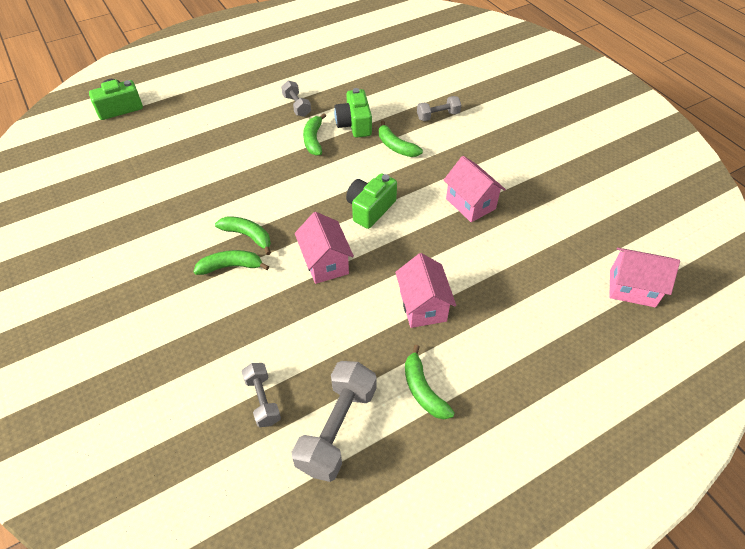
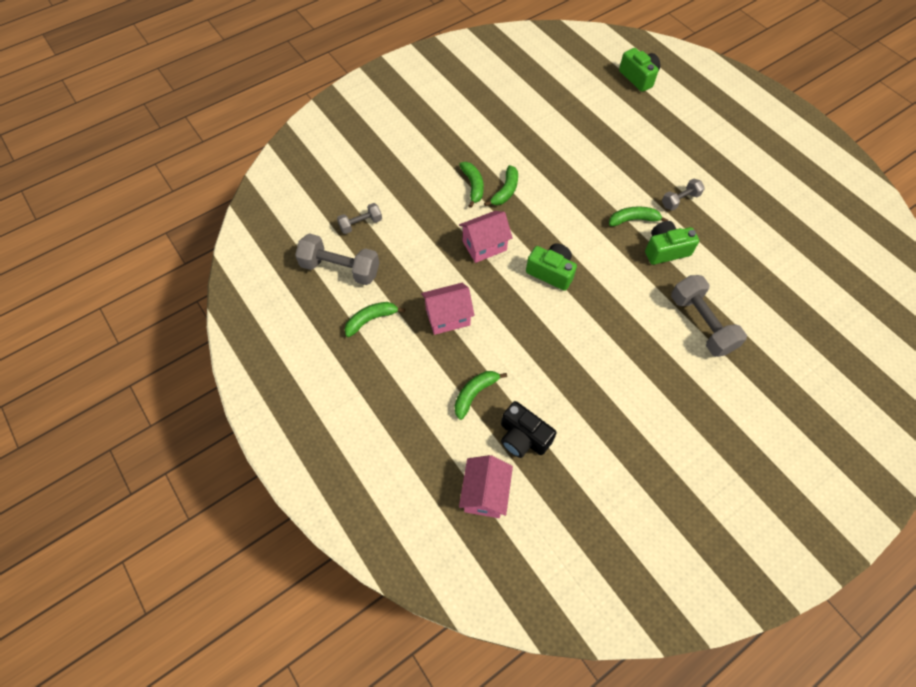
camera: 85 degrees right, 10 degrees up
green banana [379,120,423,157] -> green banana moved to [455,371,507,420]
grey dumbbell [417,96,461,121] -> grey dumbbell [671,275,747,357], size x1.75
pink house [444,156,506,222] -> none
none -> black camera [501,401,557,458]

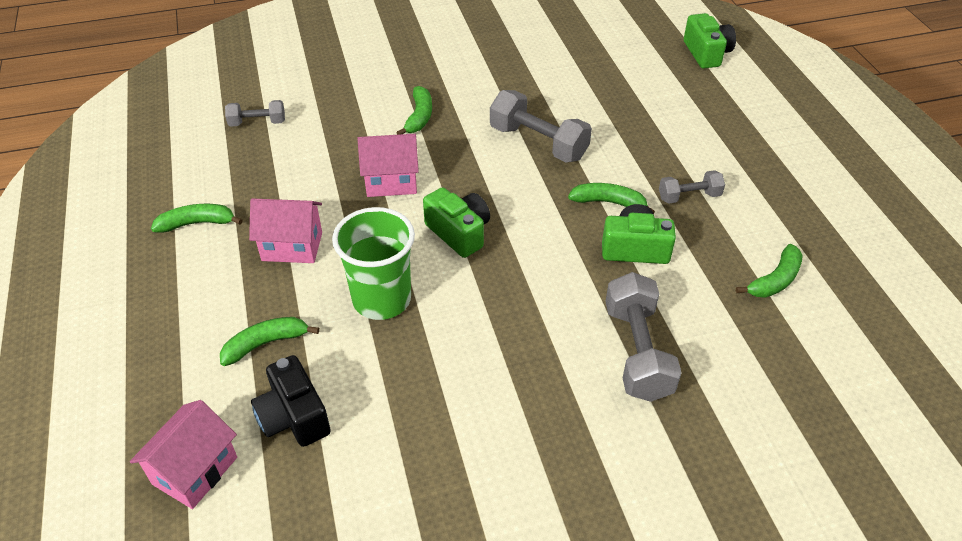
camera: 20 degrees right, 15 degrees down
grey dumbbell [295,233,379,285] -> grey dumbbell moved to [490,90,592,162]
green banana [484,165,518,206] -> green banana moved to [736,244,803,298]
none -> green cup [332,207,415,320]

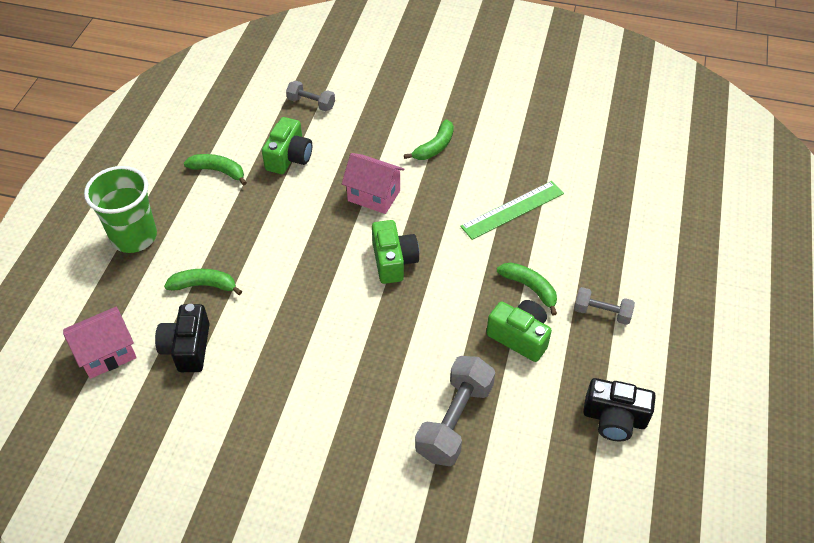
camera: 30 degrees right, 5 degrees up
pink house [249,198,322,263] -> none
green cup [332,207,415,320] -> green cup moved to [84,166,157,253]
grey dumbbell [490,90,592,162] -> green ruler [460,181,564,240]
green camera [684,13,736,69] -> green camera moved to [262,117,312,174]
green banana [736,244,803,298] -> black camera [583,378,656,441]

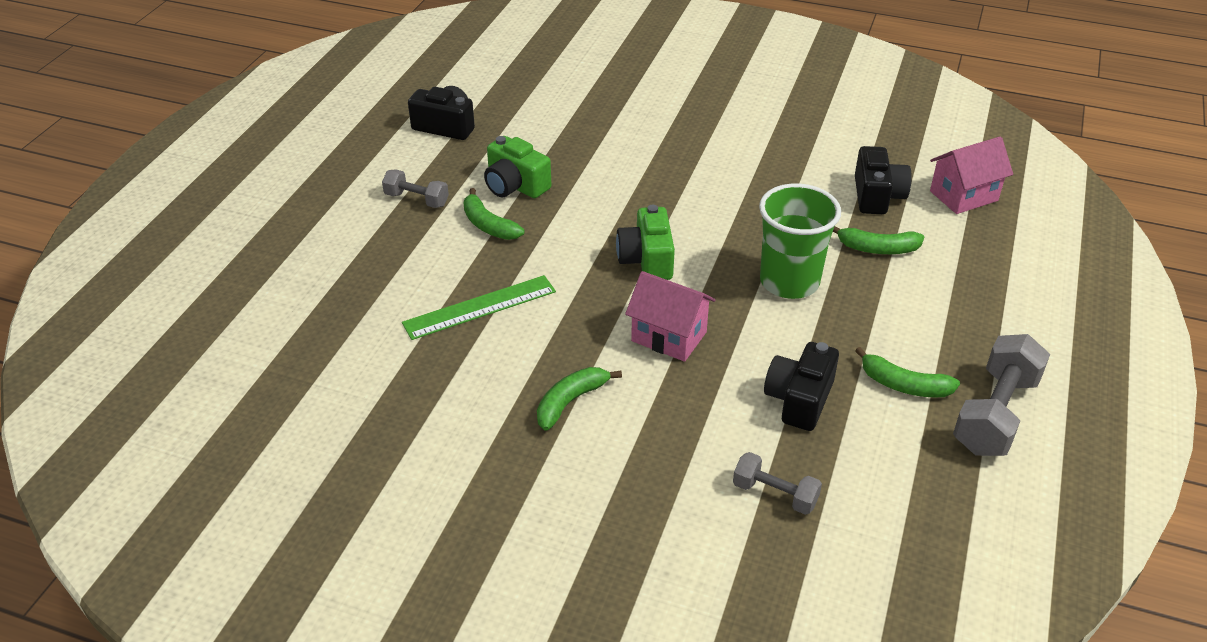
camera: 175 degrees left, 10 degrees down
green cup [84,166,157,253] -> green cup moved to [759,183,841,299]
green camera [262,117,312,174] -> black camera [764,342,839,431]
grey dumbbell [415,356,495,466] -> grey dumbbell moved to [953,334,1050,456]

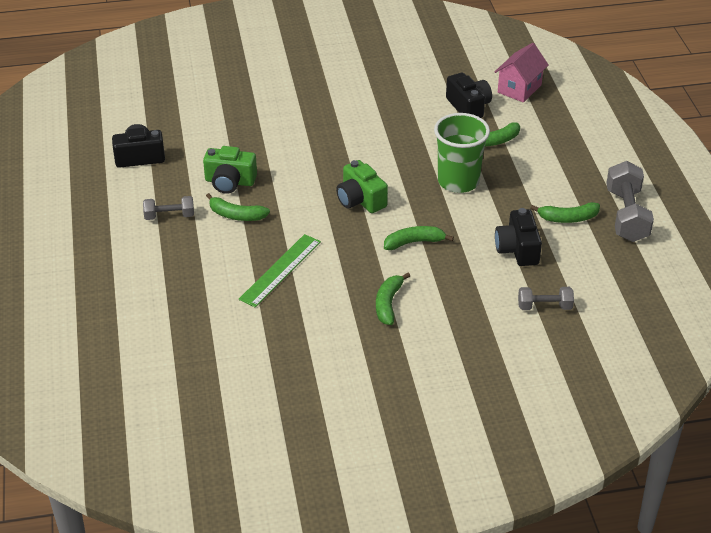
camera: 30 degrees left, 0 degrees up
pink house [625,271,715,362] -> green banana [384,226,454,250]

